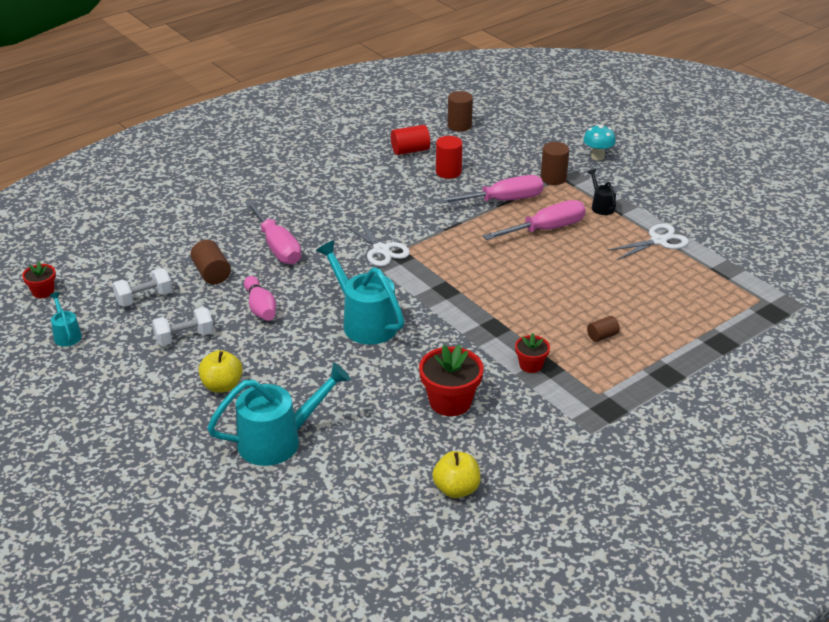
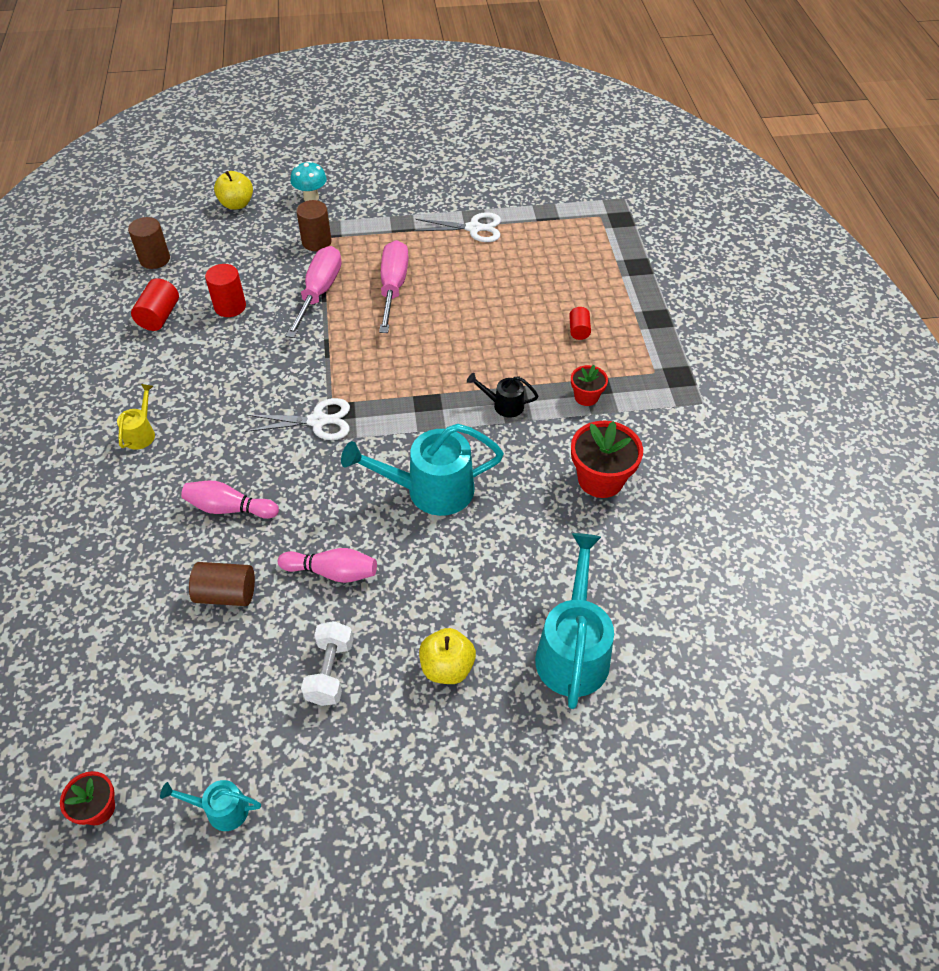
camera: 60 degrees left, 15 degrees up
white dumbbell [112,268,172,307] -> none
pink screwdriver [245,200,301,264] -> pink bowling pin [181,480,279,519]
yellow apple [432,451,481,498] -> yellow apple moved to [214,171,253,210]
brown cylinder [587,316,620,342] -> red cylinder [569,307,591,340]
black watering can [588,169,616,215] -> black watering can moved to [467,373,538,418]
white scissors [607,223,689,260] -> white scissors turned 90 degrees clockwise [414,212,501,242]
none -> yellow watering can [117,384,155,450]

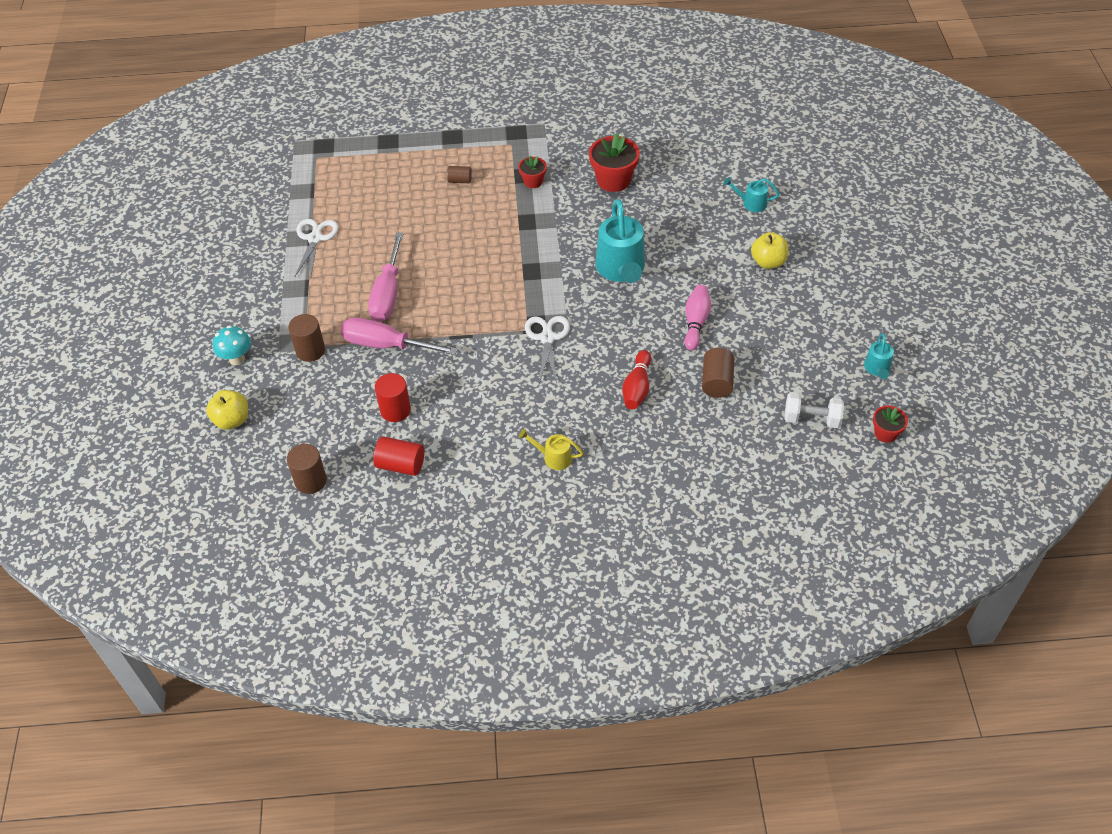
camera: 85 degrees left, 0 degrees up
pink bowling pin [181,480,279,519] -> red bowling pin [622,350,651,409]
white dumbbell [301,621,353,706] -> white dumbbell moved to [784,392,844,428]
pink screwdriver [379,240,409,333] -> pink screwdriver turned 90 degrees counterclockwise [368,232,403,322]
black watering can [467,373,538,418] -> none
turquoise watering can [535,533,614,709] -> turquoise watering can [723,177,780,212], size x0.49
red cylinder [569,307,591,340] -> brown cylinder [447,166,472,183]

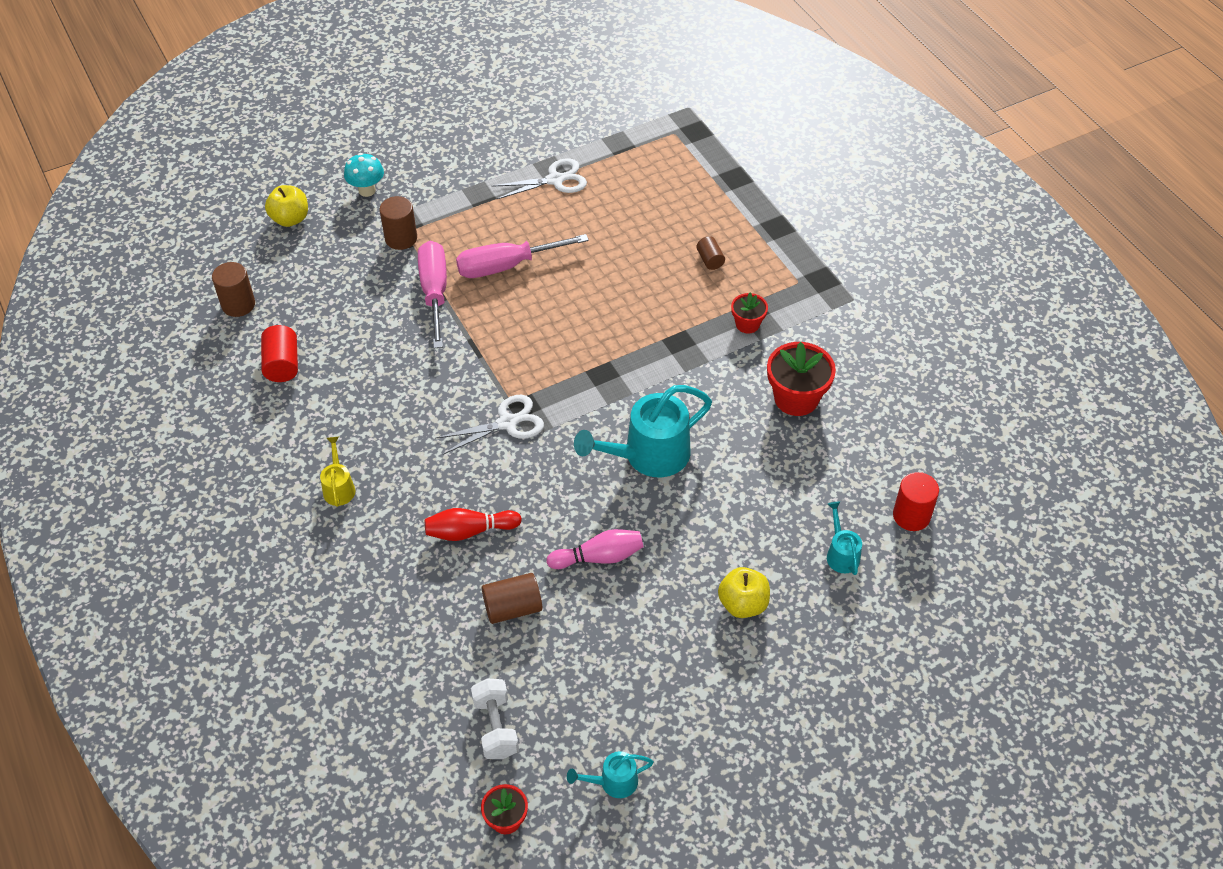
camera: 65 degrees right, 0 degrees up
red cylinder [375,373,411,422] -> red cylinder moved to [893,472,939,531]

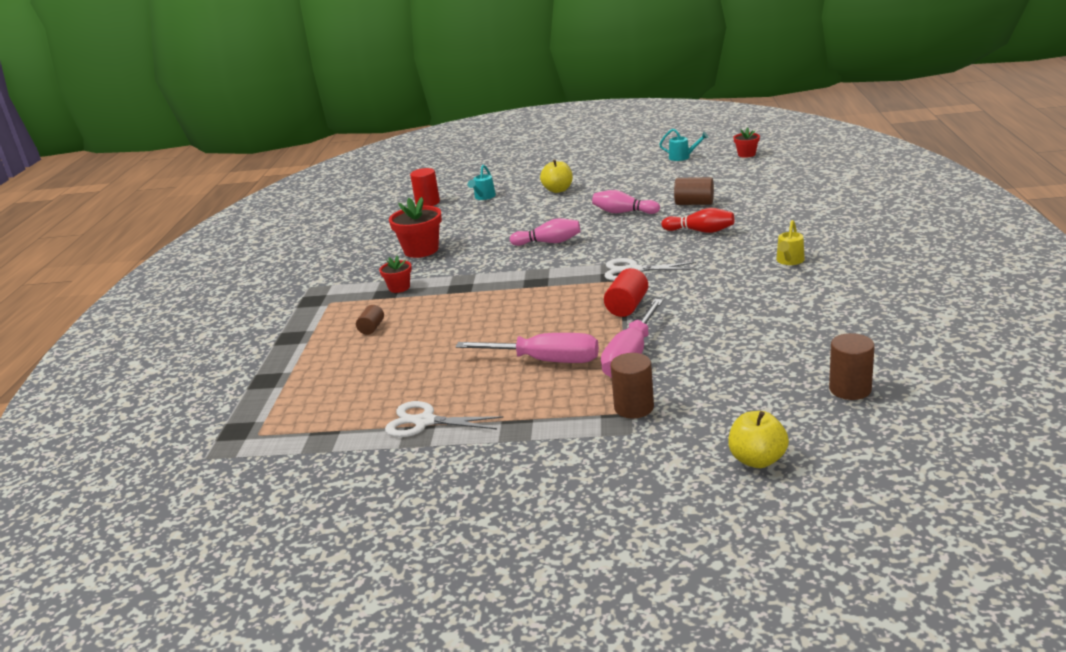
camera: 145 degrees left, 25 degrees down
red cylinder [261,325,298,382] -> red cylinder moved to [604,268,648,317]
turquoise mushroom [344,153,384,197] -> none
white dumbbell [471,678,519,759] -> none
turquoise watering can [574,385,712,477] -> pink bowling pin [510,218,581,246]

